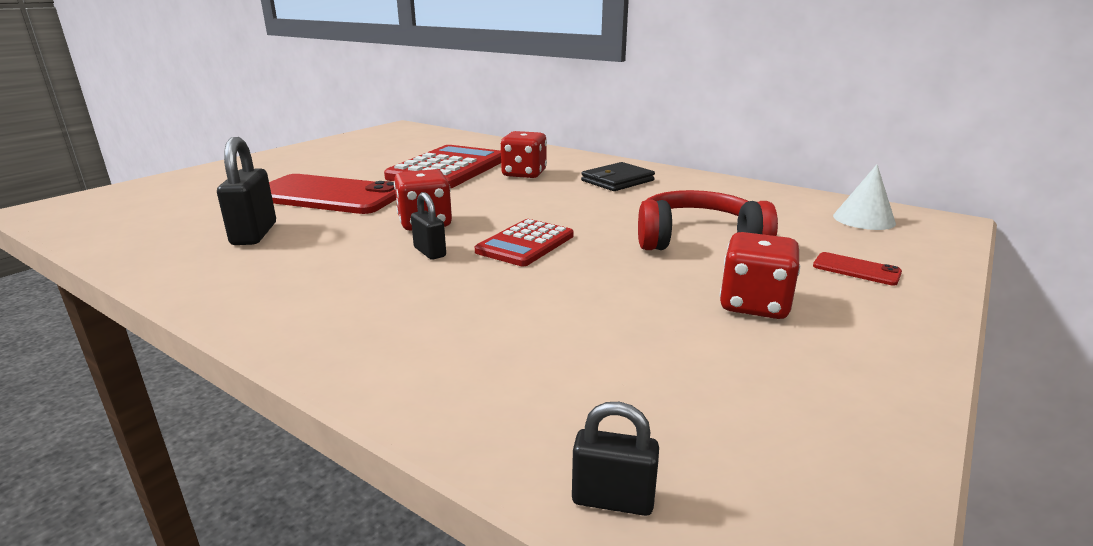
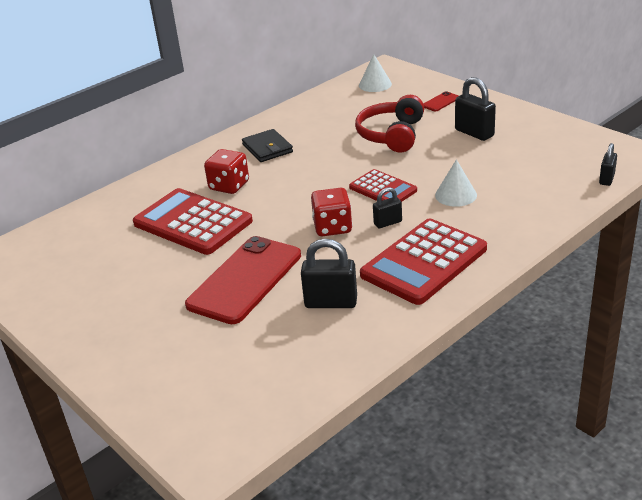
camera: 75 degrees left, 10 degrees up
red dice [720,232,800,319] -> black padlock [455,77,496,141]
none -> red calculator [360,219,487,305]
none -> white cone [435,159,477,207]

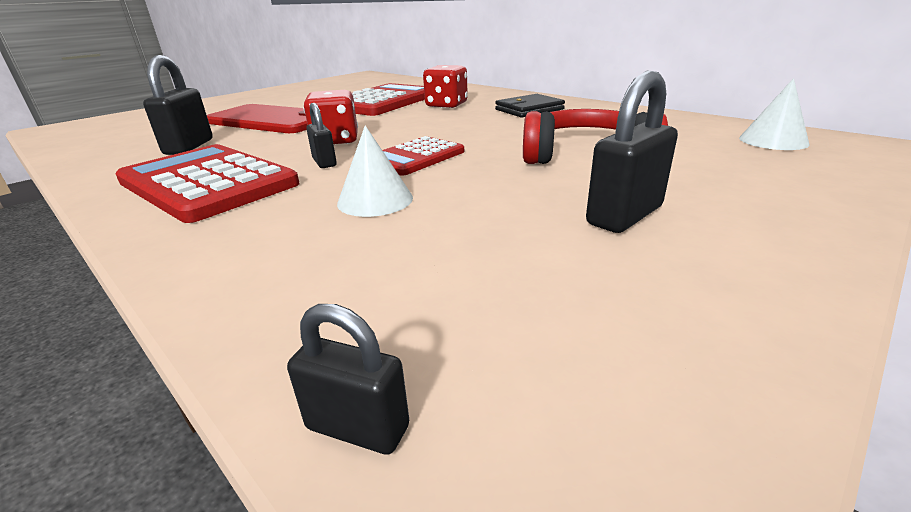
camera: 85 degrees right, 5 degrees down
red phone [423,91,458,111] -> none

